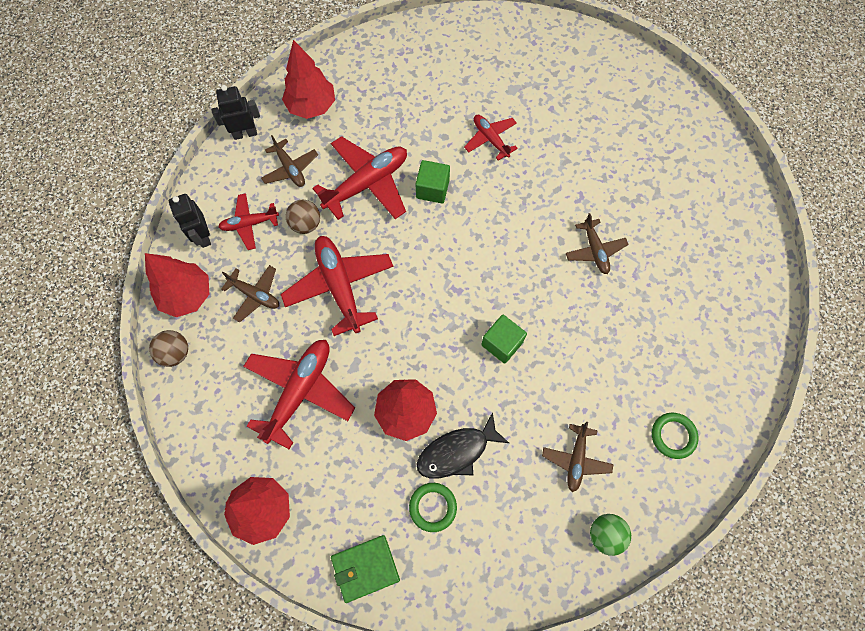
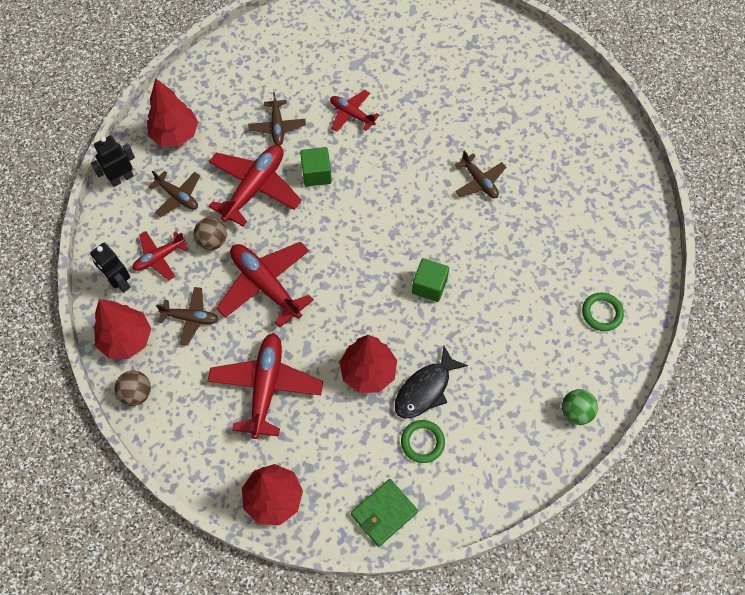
camera: 20 degrees left, 5 degrees down
brown plane [542,422,614,492] -> brown plane moved to [248,92,306,146]

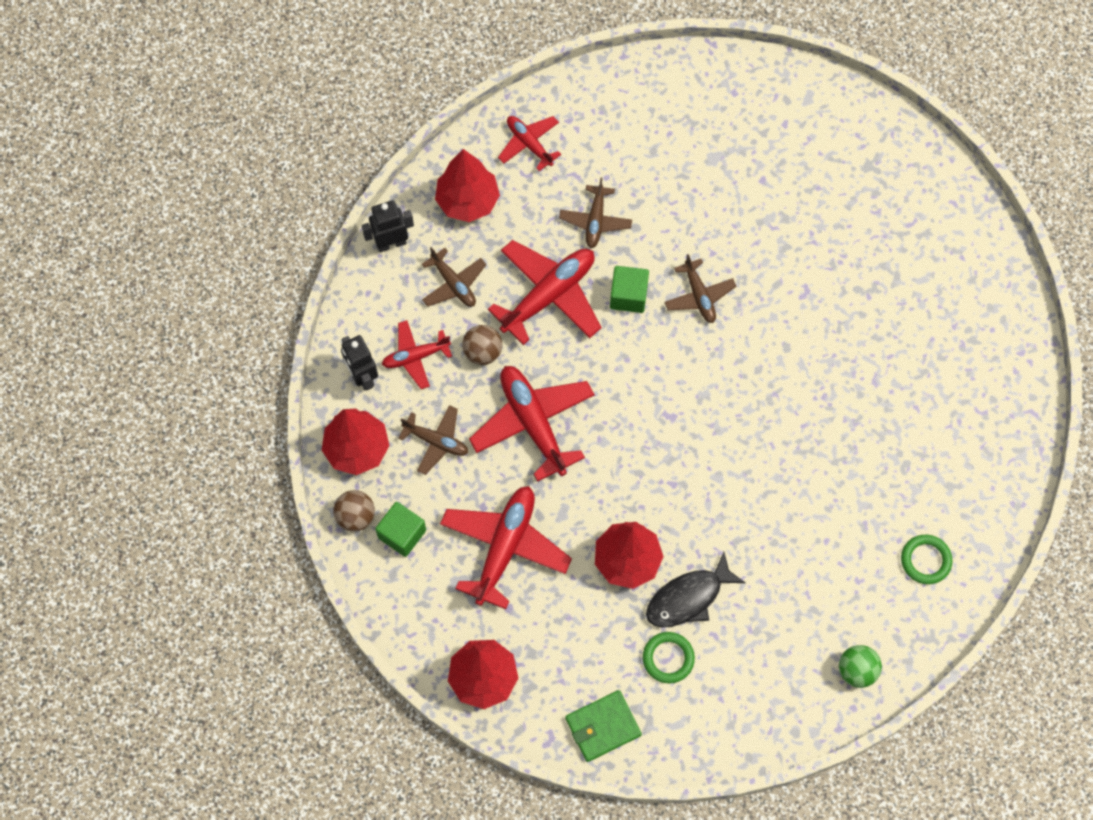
camera: 15 degrees right, 5 degrees up
red plane [330,90,380,132] -> red plane moved to [498,116,561,171]
green cube [412,258,449,302] -> green cube moved to [375,502,426,557]
brown plane [455,150,506,198] -> brown plane moved to [664,254,736,323]

